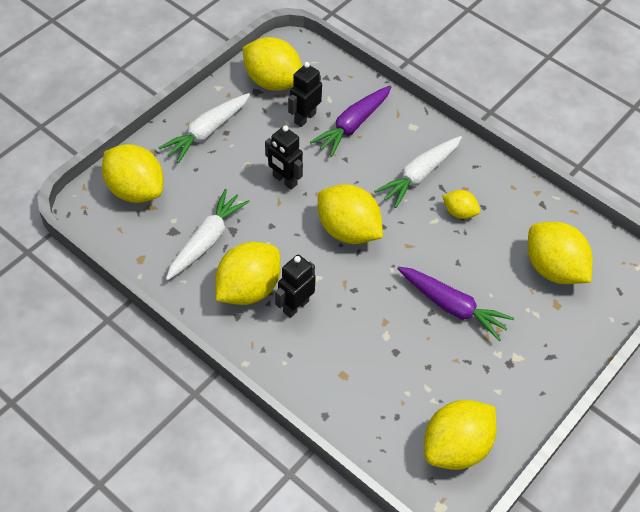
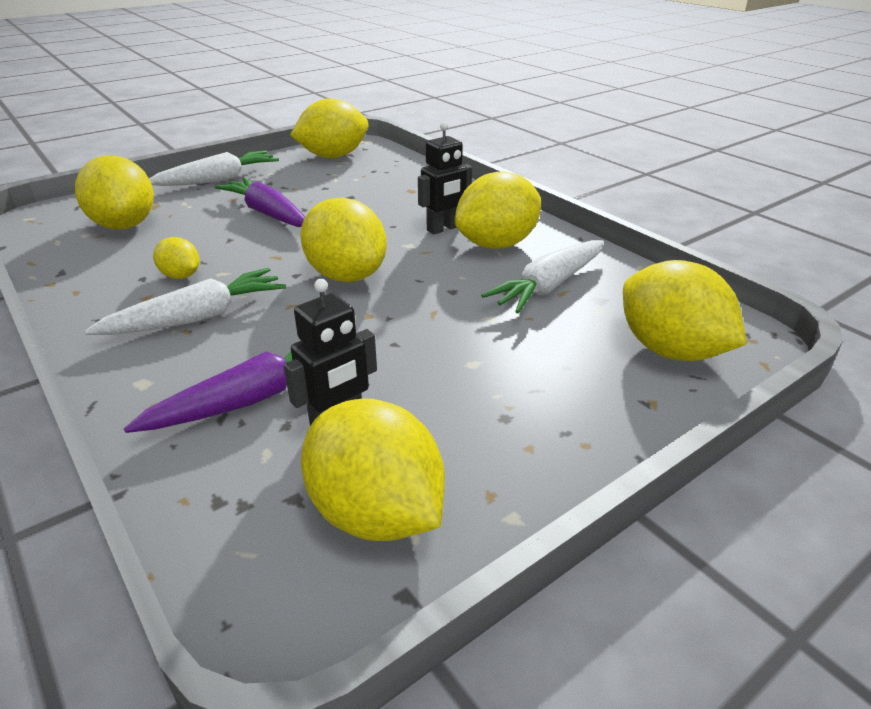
camera: 165 degrees left, 20 degrees down
white carrot [158,93,250,163] -> white carrot moved to [149,151,279,186]
black robot [265,125,303,190] -> none

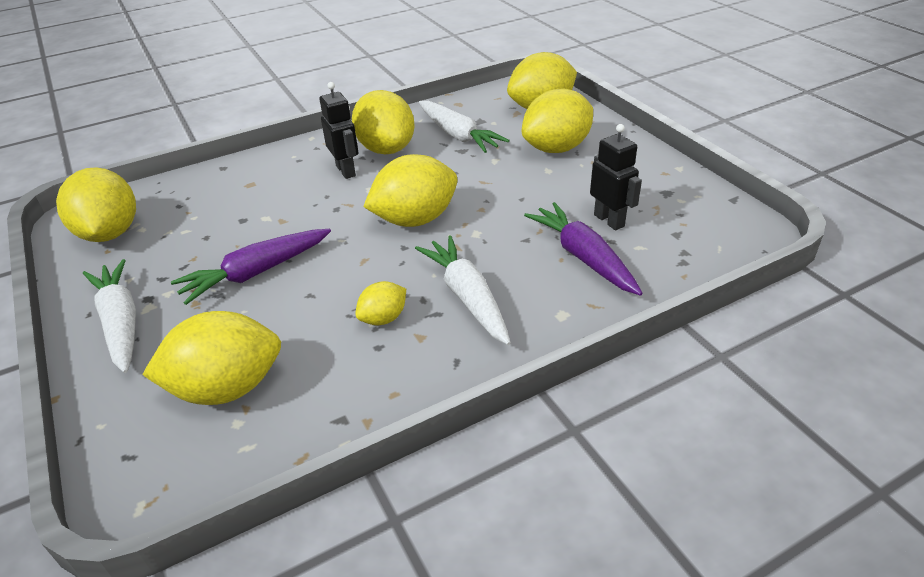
camera: 80 degrees left, 5 degrees up
yellow lemon [301,399,445,541] -> yellow lemon moved to [522,88,593,153]

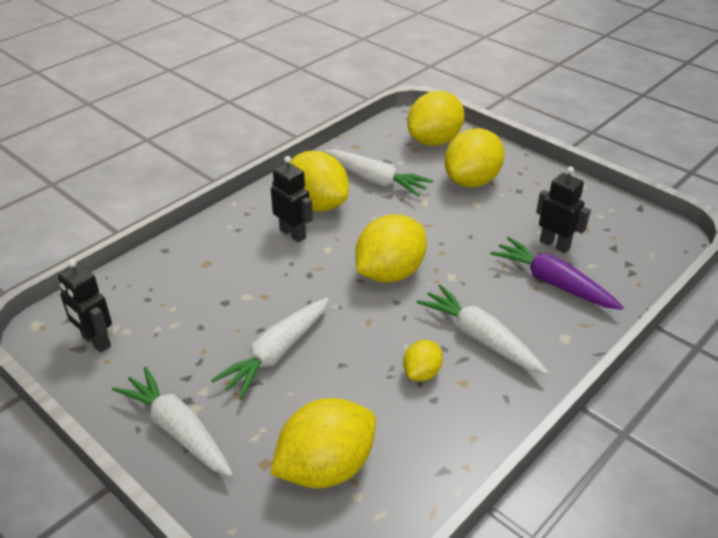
camera: 20 degrees left, 0 degrees up
yellow lemon [56,167,136,242] -> black robot [58,259,112,352]
purple carrot [171,229,331,305] -> white carrot [211,298,329,399]

